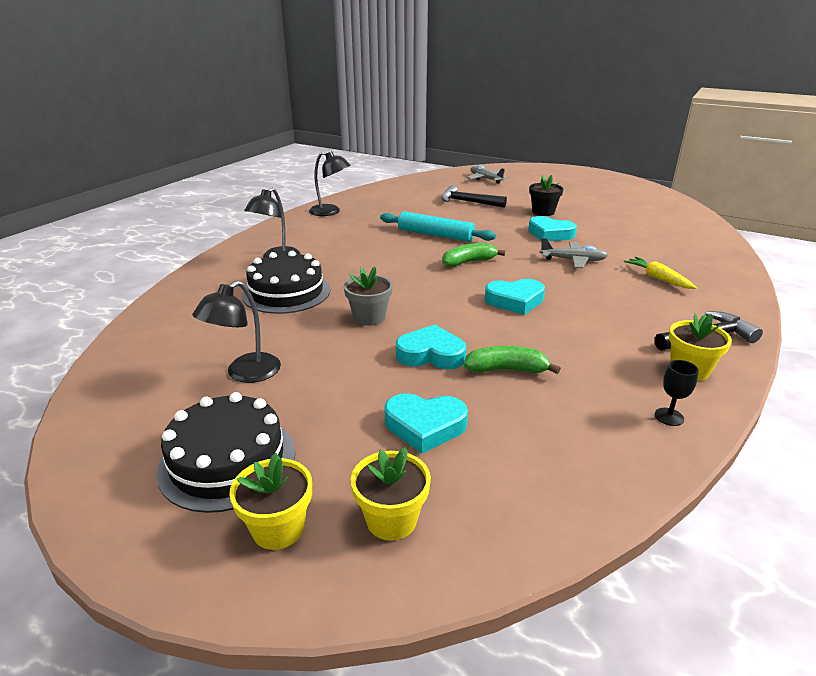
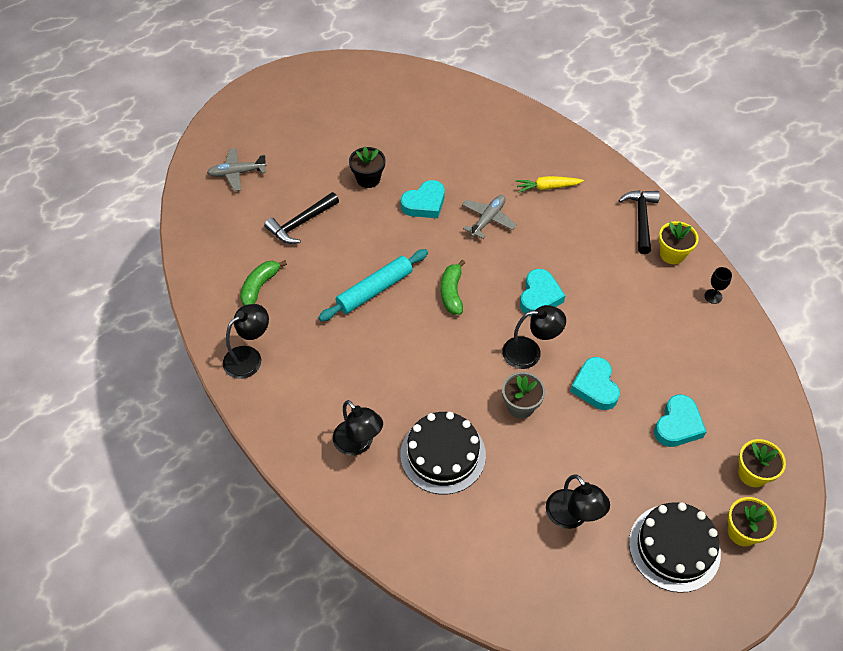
camera: 65 degrees left, 25 degrees up
turquoise heart [396,325,467,369] -> turquoise heart turned 45 degrees counterclockwise [570,357,620,410]
green banana [464,346,561,374] -> green banana moved to [240,260,287,306]
none -> black lamp [502,305,566,369]

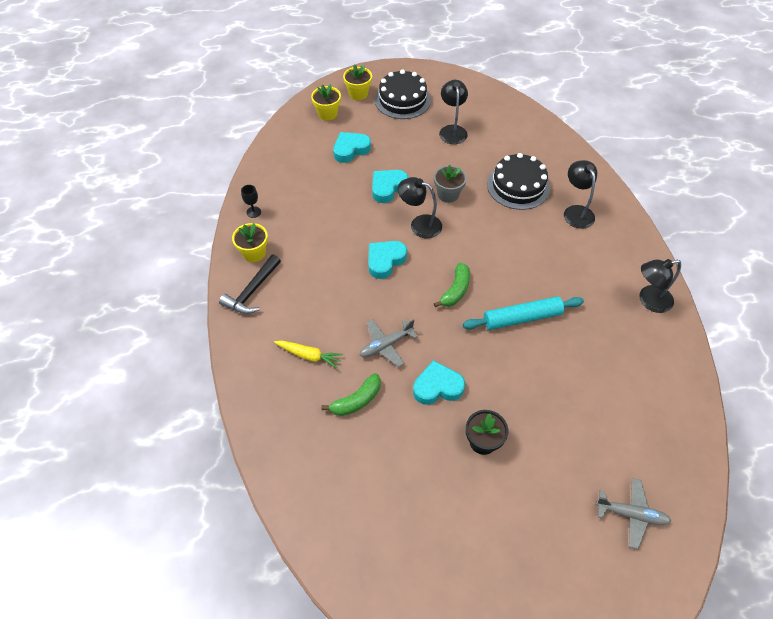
camera: 155 degrees left, 0 degrees up
green banana [240,260,287,306] -> green banana moved to [322,373,381,416]
black hammer [264,192,339,244] -> none
turquoise heart [570,357,620,410] -> turquoise heart turned 150 degrees counterclockwise [372,170,408,203]

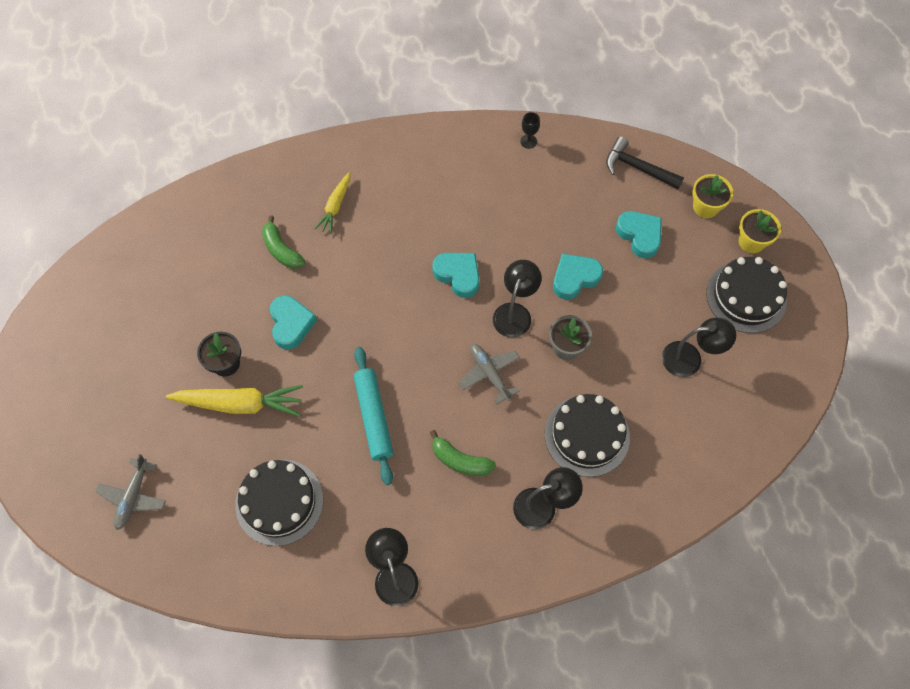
camera: 90 degrees right, 10 degrees up
black hammer [219,254,281,314] -> black hammer moved to [606,136,684,189]
yellow flower pot [232,223,268,262] -> none
grey plane [359,319,418,367] -> grey plane moved to [458,344,520,404]
turquoise heart [372,170,408,203] -> turquoise heart turned 75 degrees counterclockwise [553,254,603,300]
green banana [434,263,470,307] -> green banana moved to [430,430,496,476]
none -> yellow carrot [166,385,303,417]
none -> black cake [235,460,323,546]

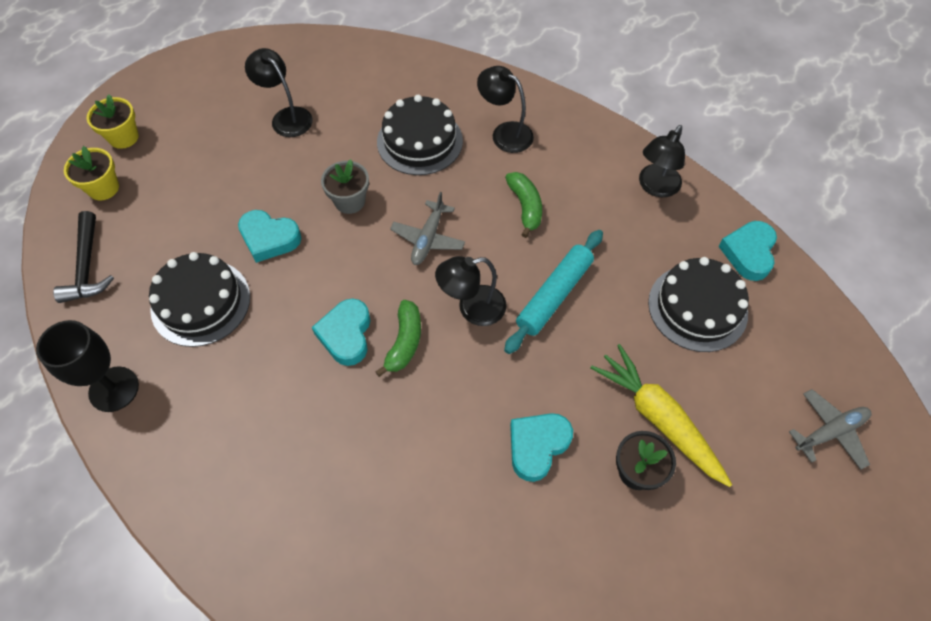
camera: 130 degrees left, 5 degrees down
green banana [262,215,305,269] -> green banana moved to [375,300,421,377]
yellow carrot [315,172,350,234] -> none
black lamp [493,260,542,337] -> black lamp moved to [435,256,506,326]
black goblet [520,112,540,149] -> black goblet [36,320,139,412], size x2.03
turquoise heart [616,211,662,258] -> turquoise heart moved to [718,221,777,281]
black cake [706,257,787,333] -> black cake moved to [149,252,250,347]

